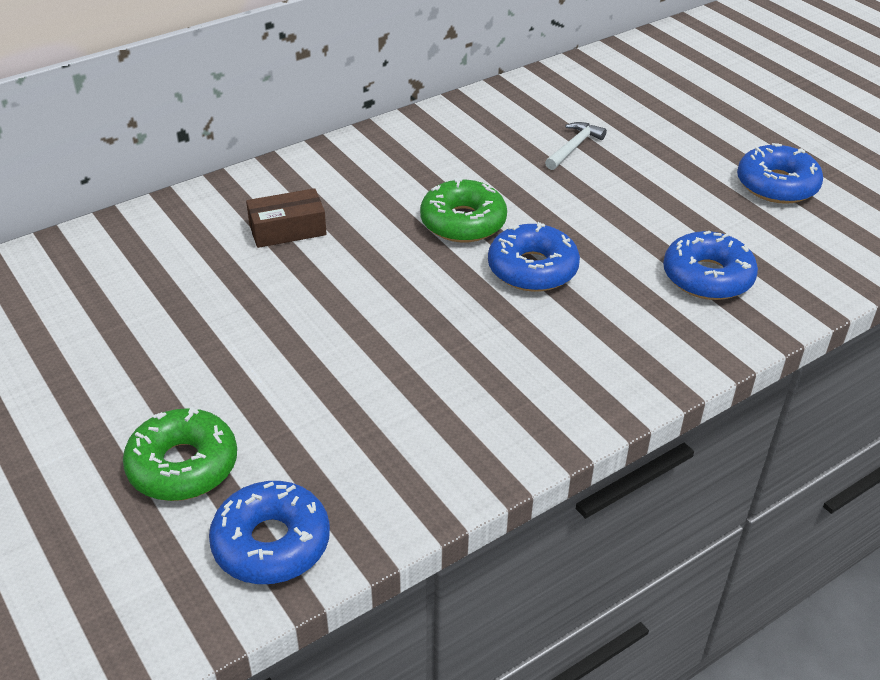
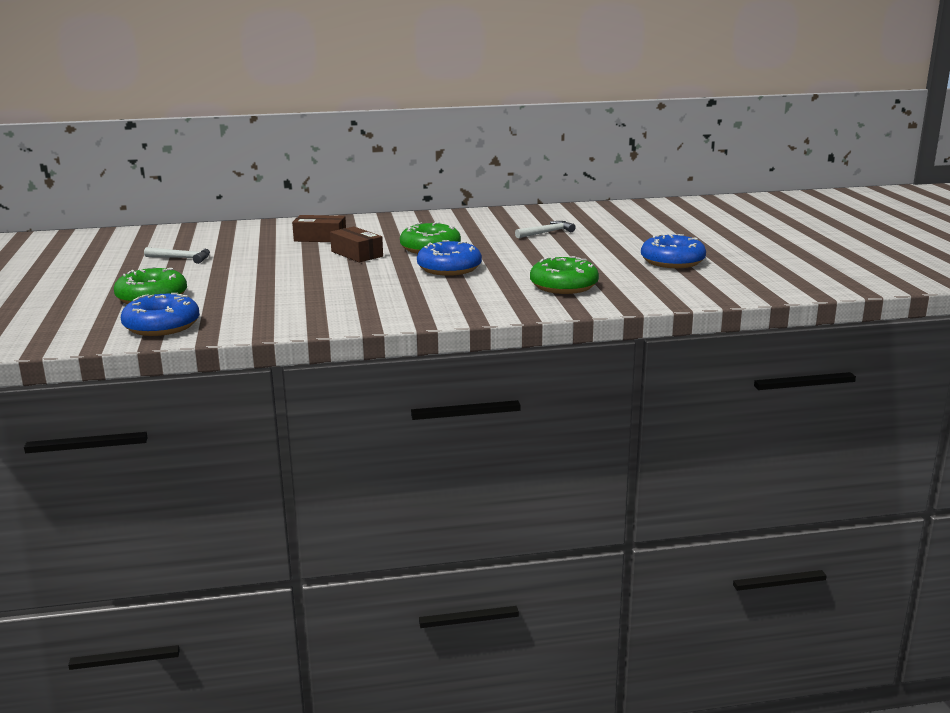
camera: 25 degrees right, 20 degrees down
blue donut [663,231,758,300] -> green donut [530,256,599,294]
none -> white hammer [144,247,210,264]
none -> brown box [330,226,383,262]

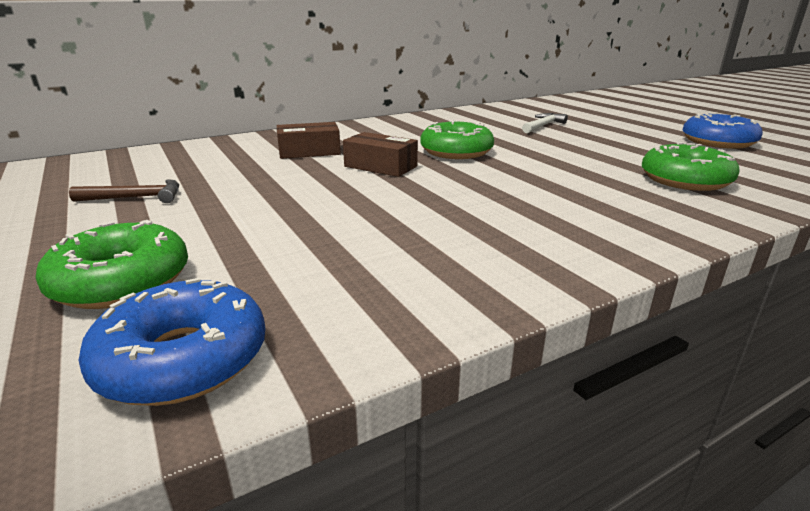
camera: 20 degrees left, 5 degrees up
white hammer [144,247,210,264] -> brown hammer [69,179,179,203]
blue donut [417,240,482,276] -> none

